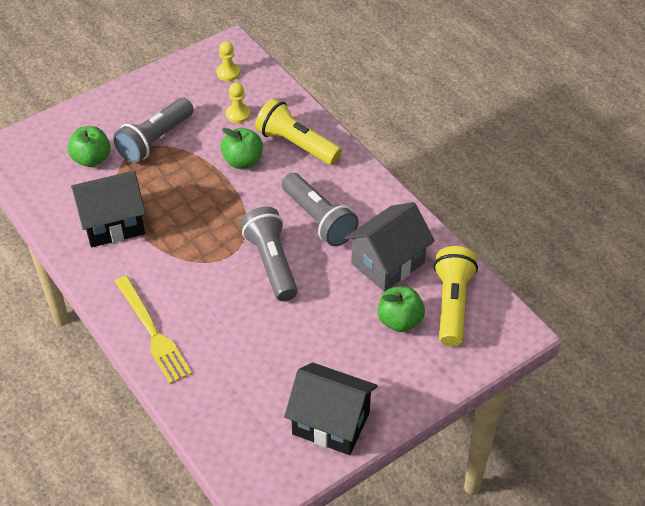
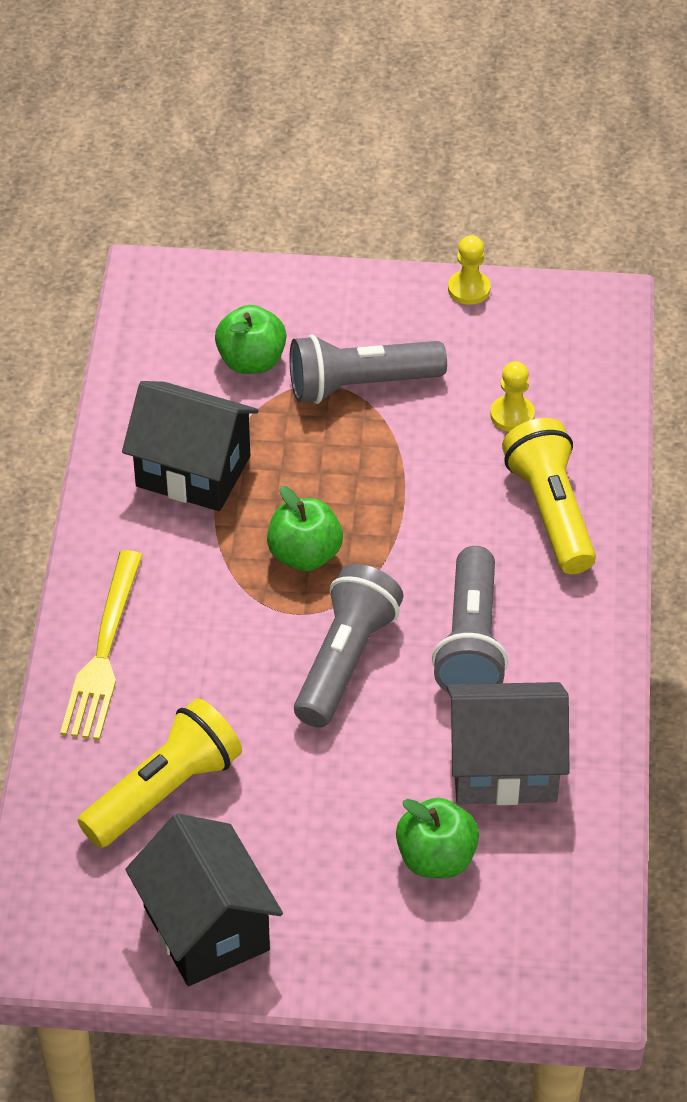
camera: 40 degrees right, 0 degrees up
yellow pawn [216,41,240,81] -> yellow pawn moved to [448,235,491,305]
green apple [221,128,263,169] -> green apple moved to [267,486,343,571]
yellow flashlight [434,246,478,347] -> yellow flashlight moved to [78,698,242,848]

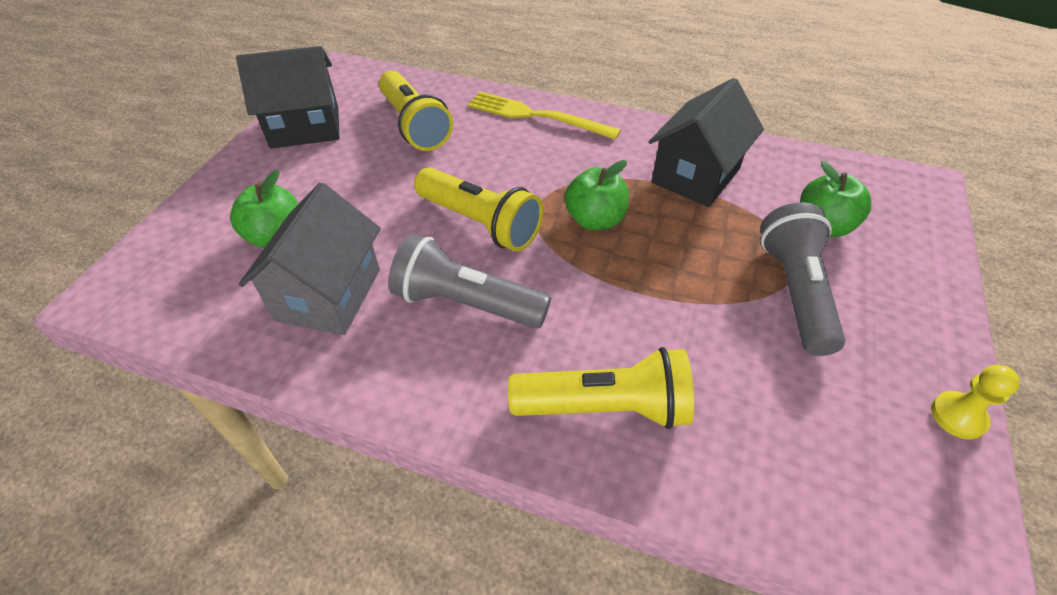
camera: 105 degrees right, 0 degrees up
grey flashlight [294,564,403,728] -> yellow flashlight [414,167,543,252]
yellow pawn [490,361,535,432] -> none

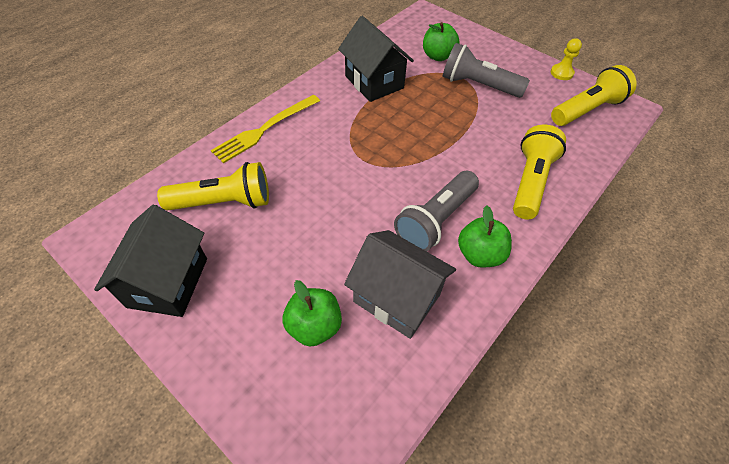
camera: 70 degrees left, 5 degrees up
yellow flashlight [414,167,543,252] -> yellow flashlight moved to [551,65,637,126]
green apple [565,160,629,230] -> green apple moved to [458,205,512,268]

